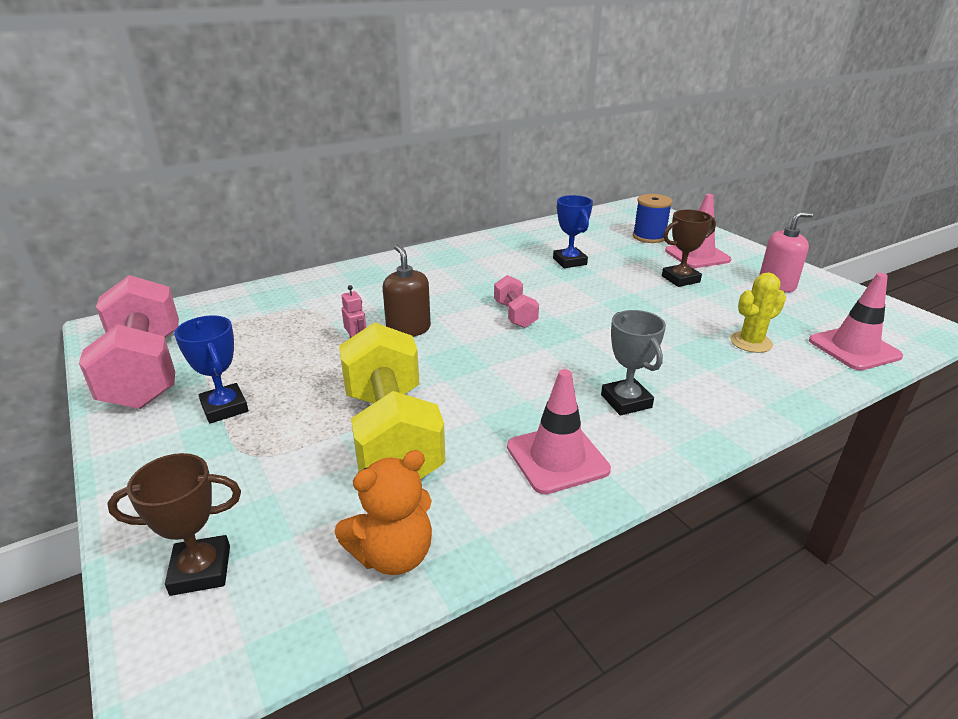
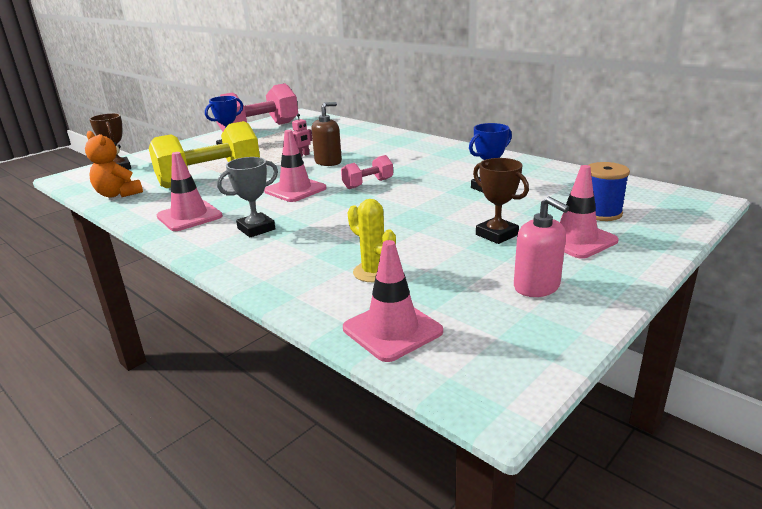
camera: 75 degrees right, 5 degrees down
none -> pink traffic cone [264,130,326,202]

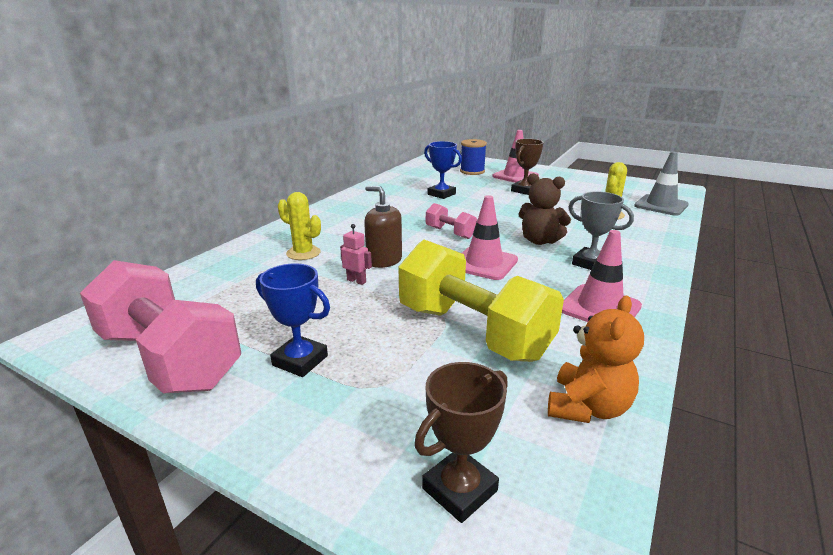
camera: 105 degrees left, 0 degrees up
pink traffic cone [343,240,443,362] -> grey traffic cone [634,151,689,216]
pink soap dispenser [514,196,569,297] -> none
none -> yellow cactus [278,192,321,260]
none -> brown teddy bear [519,173,571,245]

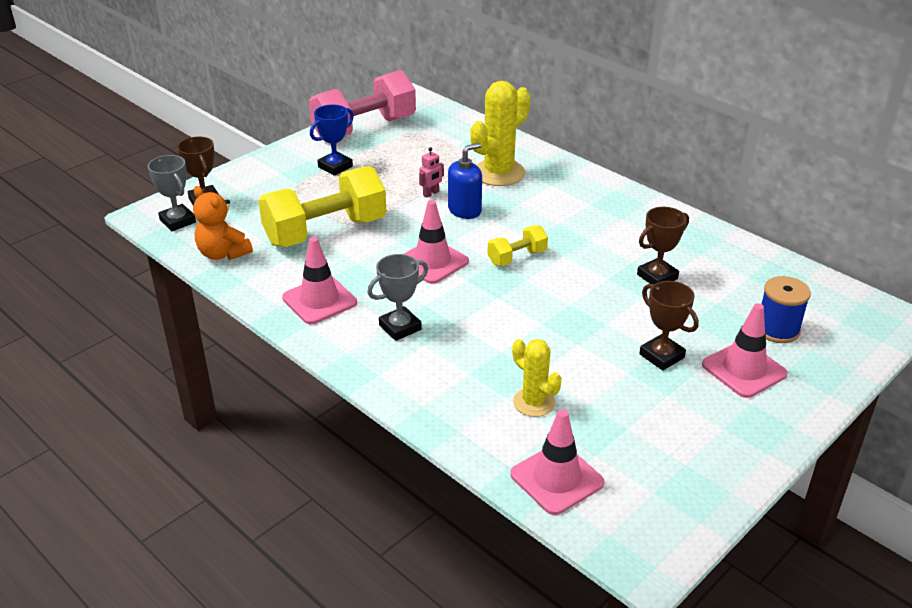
camera: 105 degrees right, 10 degrees up
yellow cactus [278,192,321,260] -> yellow cactus [470,81,531,186], size x1.68
brown soap dispenser [364,186,402,268] -> blue soap dispenser [448,143,482,219]
blue trophy [424,141,462,199] -> brown trophy [637,207,689,284]
pink dumbbell [426,203,477,239] -> yellow dumbbell [488,225,548,266]
brown teddy bear [519,173,571,245] -> none
grey traffic cone [634,151,689,216] -> pink traffic cone [510,409,604,515]
none -> grey trophy [148,155,196,231]

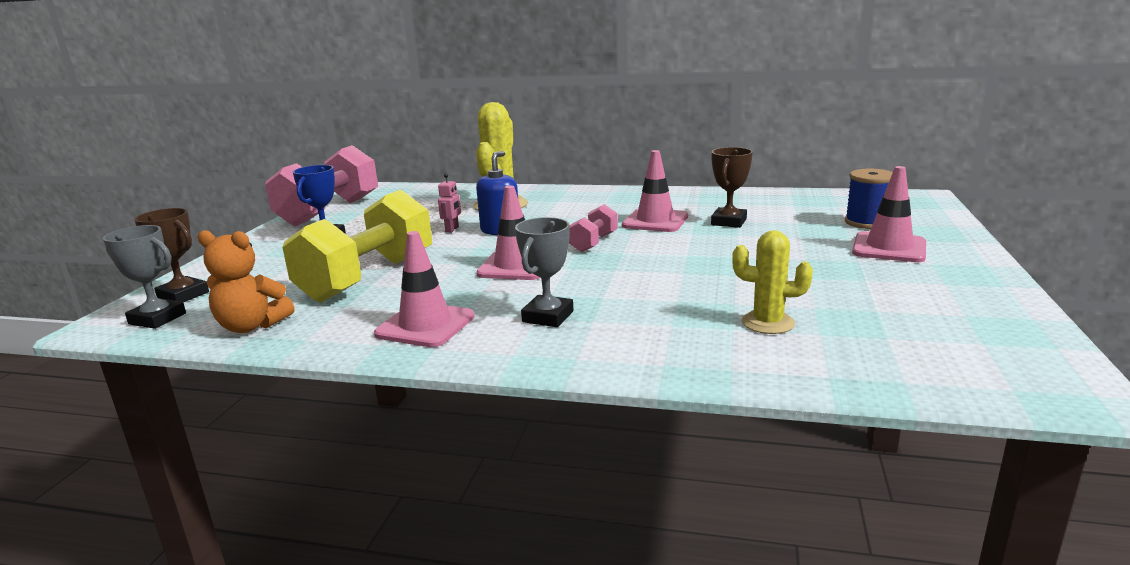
camera: 30 degrees left, 15 degrees down
yellow dumbbell [488,225,548,266] -> pink dumbbell [569,204,618,252]
pink traffic cone [510,409,604,515] -> pink traffic cone moved to [622,150,688,232]
brown trophy [639,281,699,370] -> none

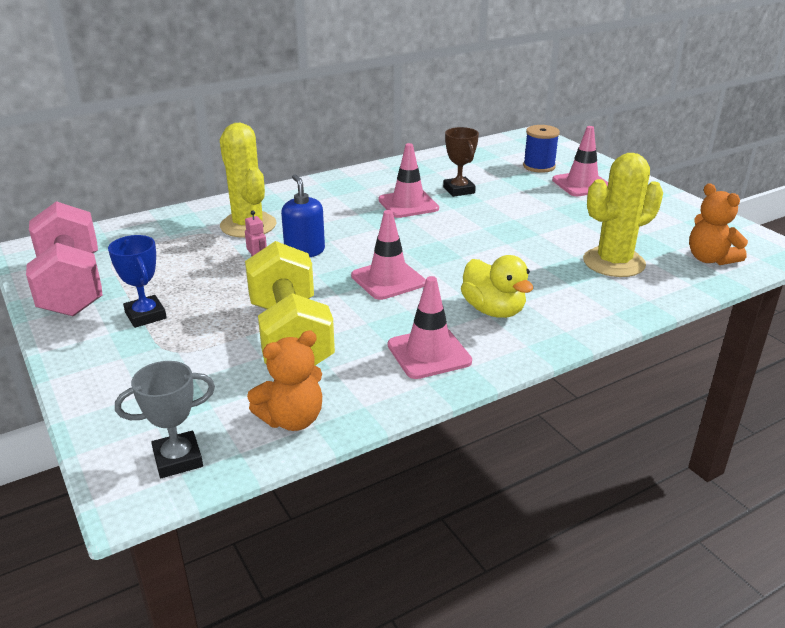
camera: 45 degrees left, 10 degrees up
brown trophy [134,208,209,302] -> none
grey trophy [515,217,573,327] -> yellow duck [461,255,533,318]
pink dumbbell [569,204,618,252] -> none
yellow cactus [732,230,813,334] -> yellow cactus [583,153,663,277], size x1.68
none -> orange teddy bear [689,183,748,265]

